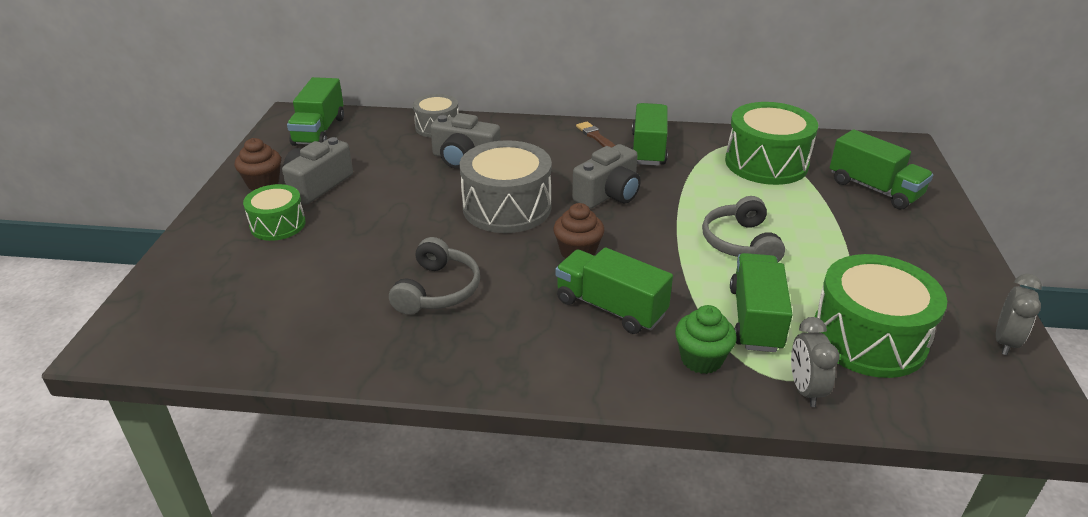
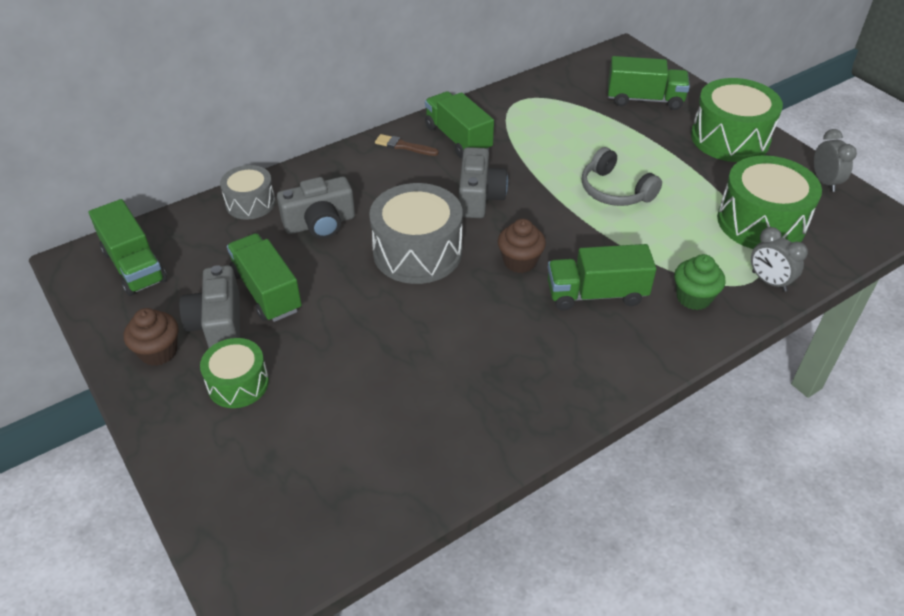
camera: 40 degrees left, 10 degrees up
grey headphones [389,237,480,315] -> none
green drum [725,102,818,185] -> green drum moved to [691,78,783,162]
green truck [730,253,793,352] -> green truck moved to [227,233,302,322]

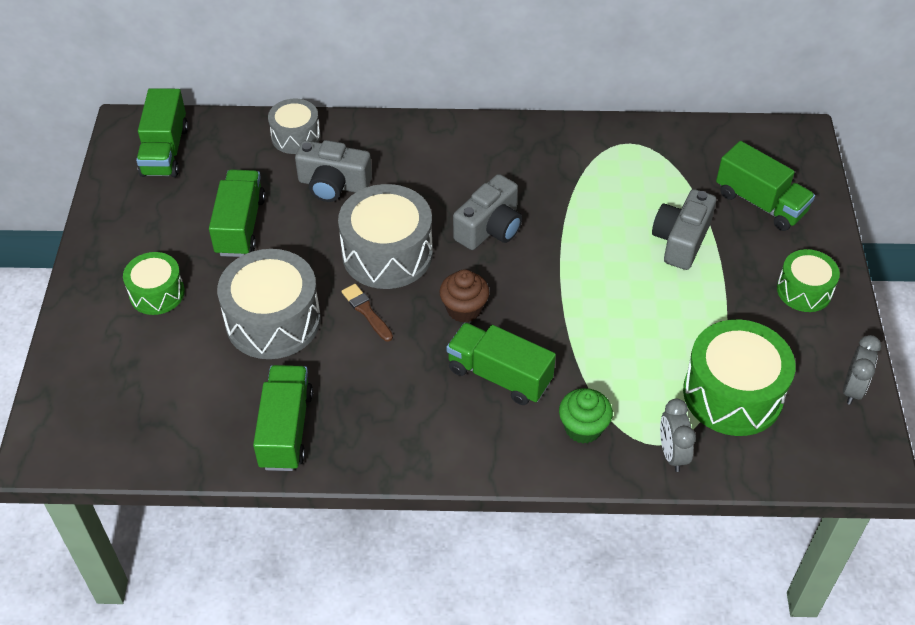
camera: 35 degrees right, 5 degrees up
brown cupcake [124,308,179,366] -> none
grey camera [179,265,240,348] -> grey camera moved to [652,189,716,270]
brown brush [375,134,439,156] -> brown brush moved to [341,284,393,342]
green truck [425,91,494,158] -> green truck moved to [253,365,313,471]
grey headphones [582,147,662,206] -> none
green drum [691,78,783,162] -> green drum [777,249,840,312], size x0.59
none -> grey drum [217,249,321,359]

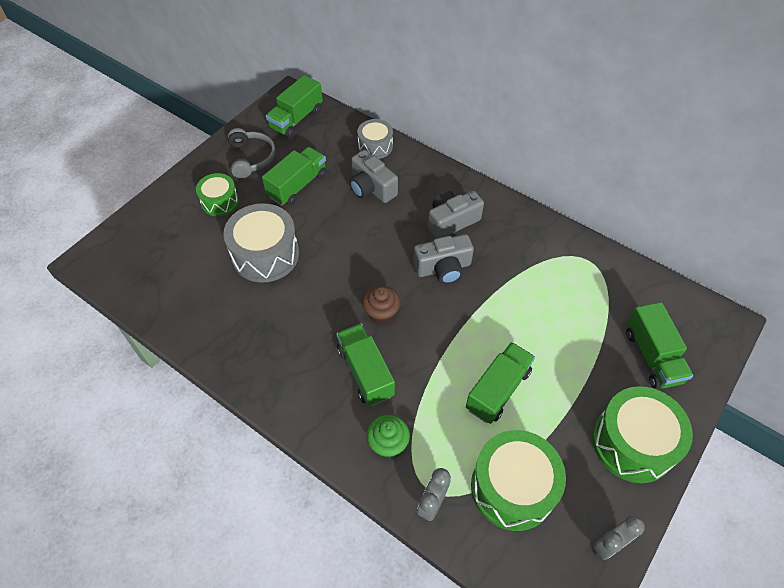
camera: 35 degrees right, 5 degrees up
green truck [253,365,313,471] -> green truck moved to [466,342,535,424]
grey drum [338,184,433,289] -> none
brown brush [341,284,393,342] -> none
grey camera [652,189,716,270] -> grey camera moved to [428,190,484,238]
green drum [777,249,840,312] -> green drum [592,386,693,483], size x1.71
none -> grey headphones [228,128,276,178]

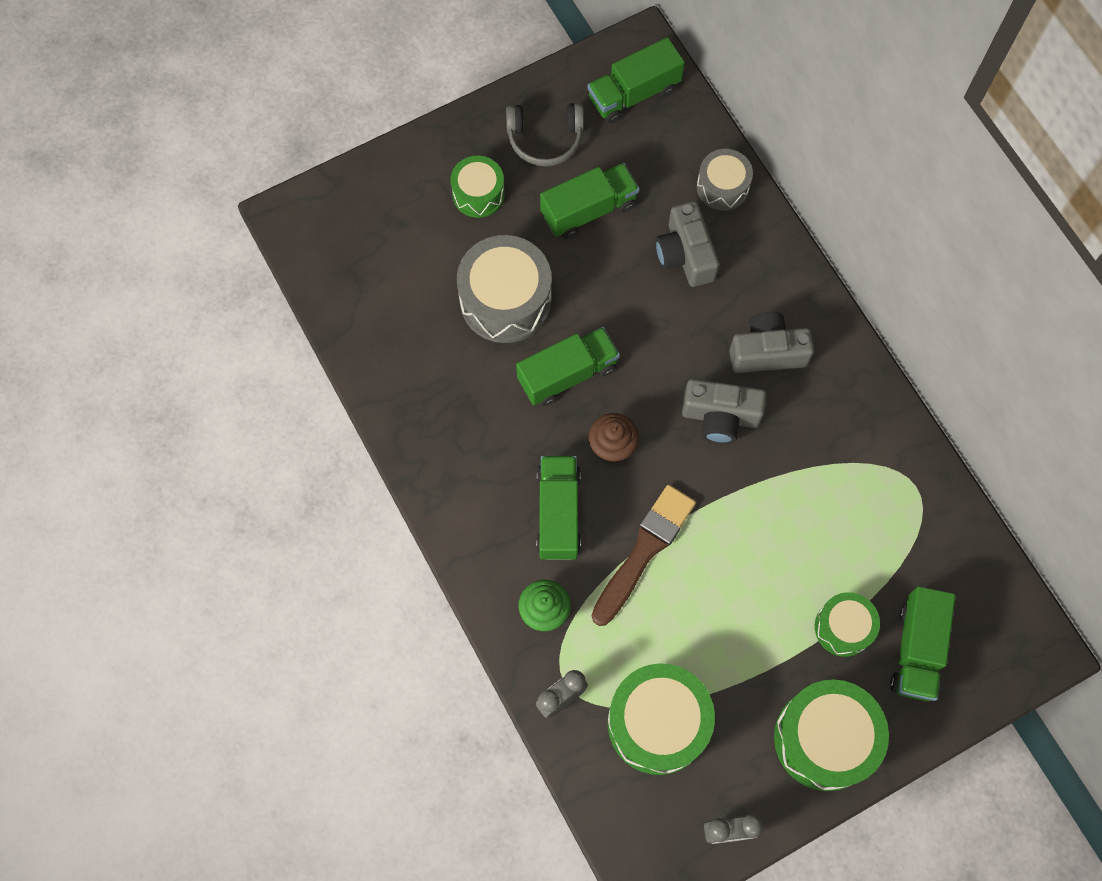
camera: 25 degrees right, 15 degrees up
grey headphones [228,128,276,178] -> grey headphones turned 75 degrees clockwise [506,103,584,166]
green truck [466,342,535,424] -> green truck moved to [516,327,620,406]
none -> brown brush [592,485,696,626]
none -> green drum [815,592,880,657]

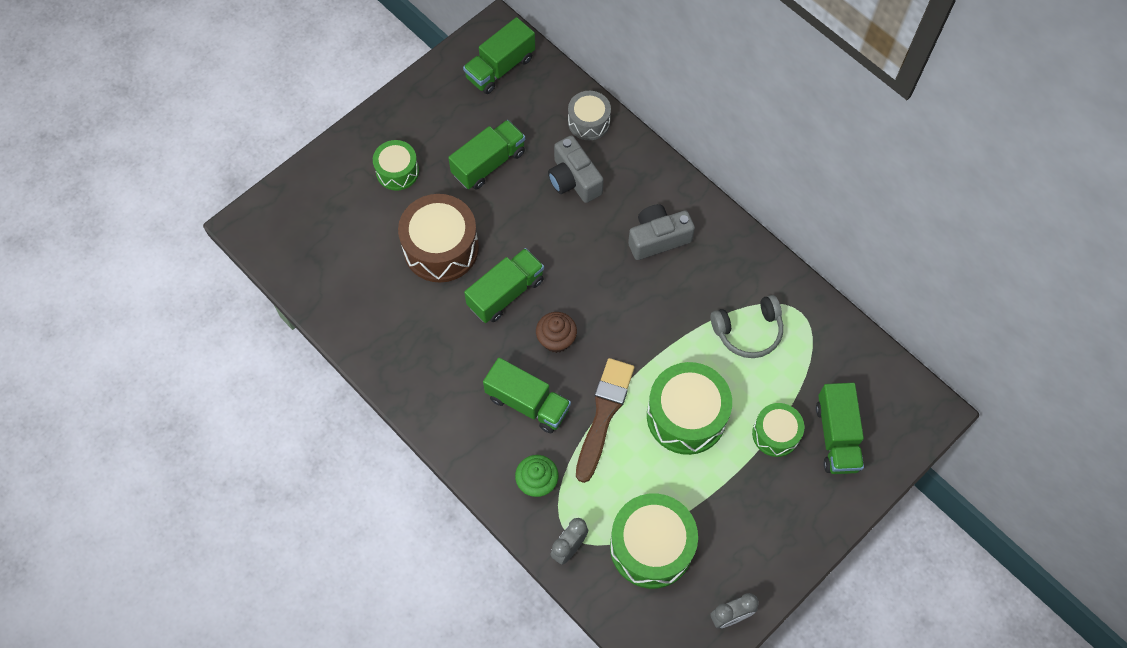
camera: 15 degrees left, 5 degrees down
grey drum [457,235,552,343] -> brown drum [398,194,479,283]
grey headphones [506,103,584,166] -> grey headphones moved to [711,295,783,358]
green truck [536,456,581,560] -> green truck turned 135 degrees clockwise [483,358,571,433]
grey camera [682,379,767,444] -> none
green drum [774,679,889,791] -> green drum moved to [647,362,732,455]

